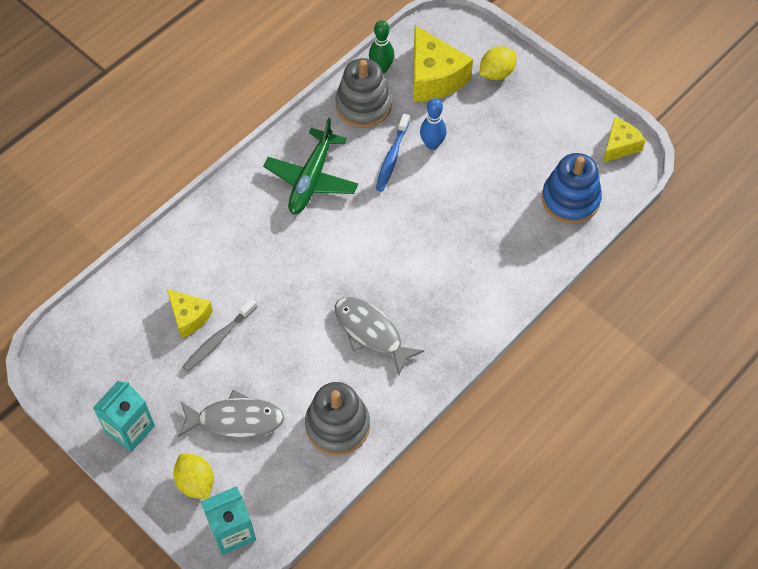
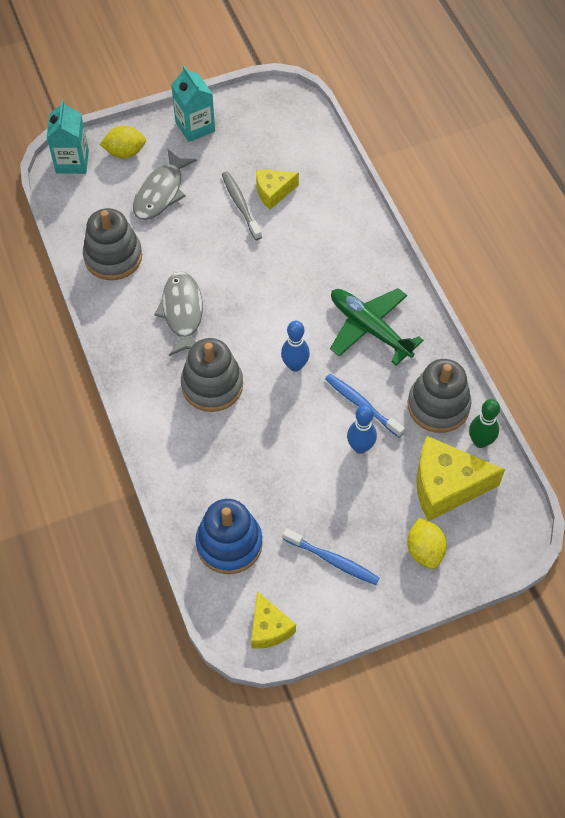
camera: 115 degrees right, 0 degrees up
grey fish [335,297,424,375] -> grey fish turned 75 degrees counterclockwise [154,271,203,356]
none -> grey stacking toy [181,338,243,412]
none -> blue bowling pin [281,321,310,372]
none -> blue toothbrush [283,528,379,585]

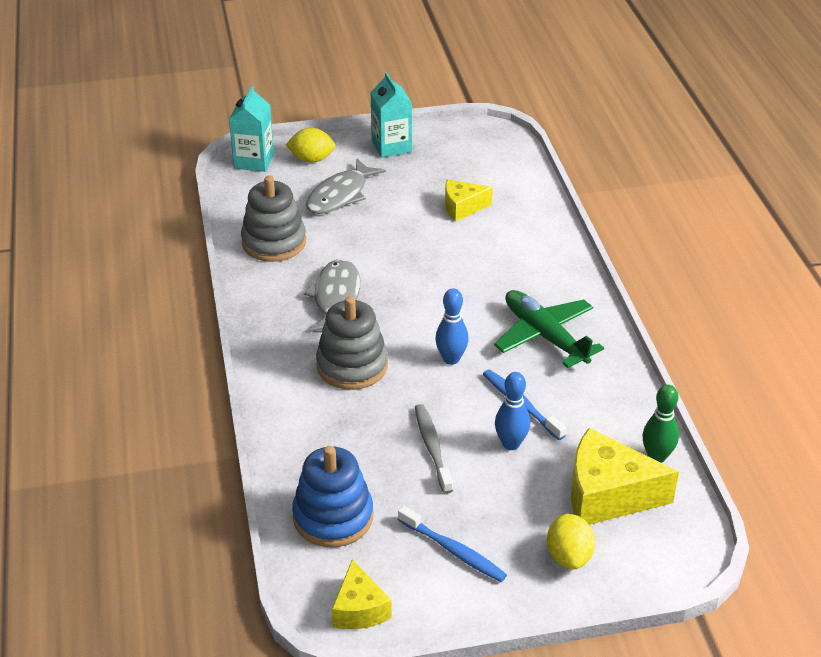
camera: 10 degrees right, 20 degrees down
grey toothbrush [222,171,262,240] -> grey toothbrush moved to [415,404,453,494]
grey stacking toy [408,359,471,433] -> none

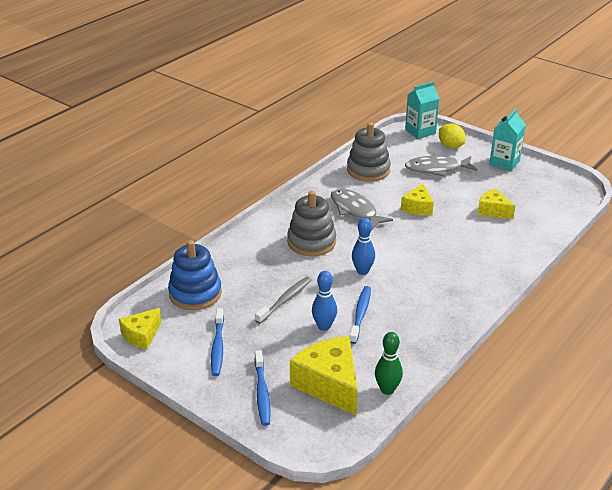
camera: 50 degrees right, 5 degrees down
grey fish [304,259,360,332] -> grey fish turned 90 degrees counterclockwise [331,188,393,230]
green plane [494,290,604,368] -> none
yellow lemon [547,514,595,569] -> blue toothbrush [255,350,271,426]
none -> yellow cheese [401,183,434,215]

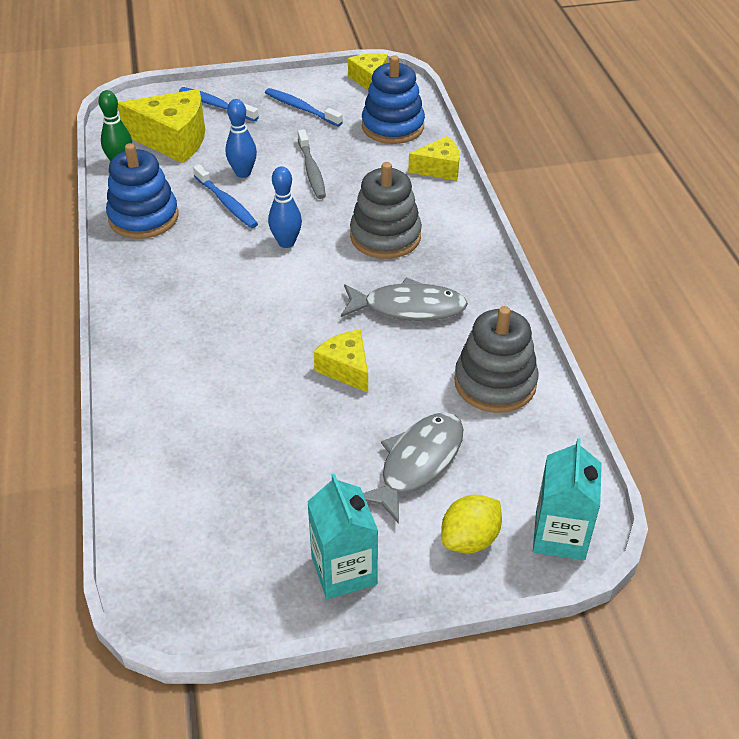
camera: 130 degrees right, 10 degrees up
yellow lemon [439,123,466,148] -> yellow lemon turned 45 degrees counterclockwise [441,495,502,553]
yellow cheese [478,188,515,219] -> yellow cheese moved to [408,136,460,181]
none -> blue stacking toy [106,143,179,239]

